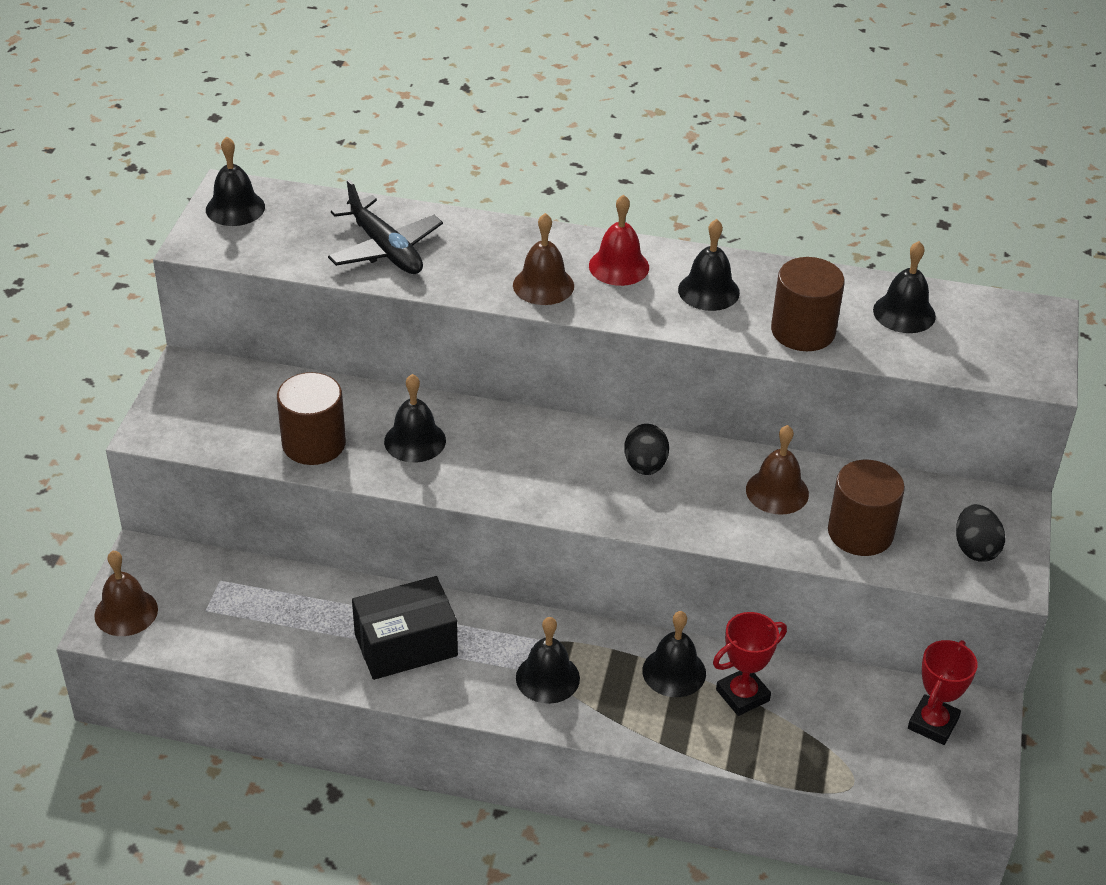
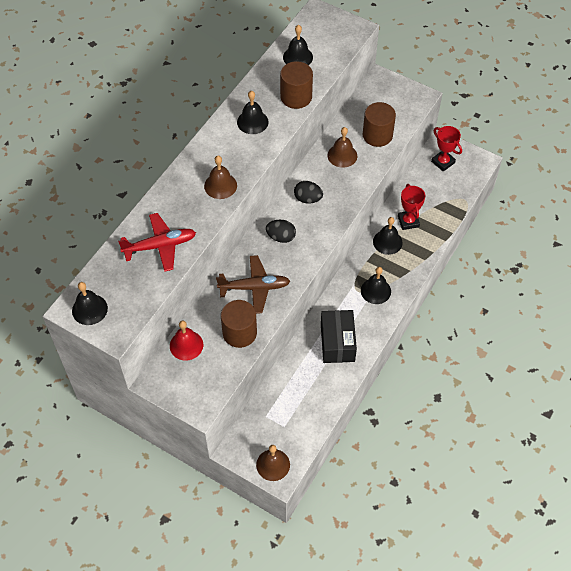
camera: 70 degrees left, 15 degrees up
black plane [328,179,443,274] -> red plane [118,213,196,272]
black bell [384,374,446,463] -> brown plane [216,255,290,314]
red bell [589,194,649,286] -> red bell moved to [170,321,203,361]
black egg [956,504,1005,562] -> black egg moved to [266,220,296,243]

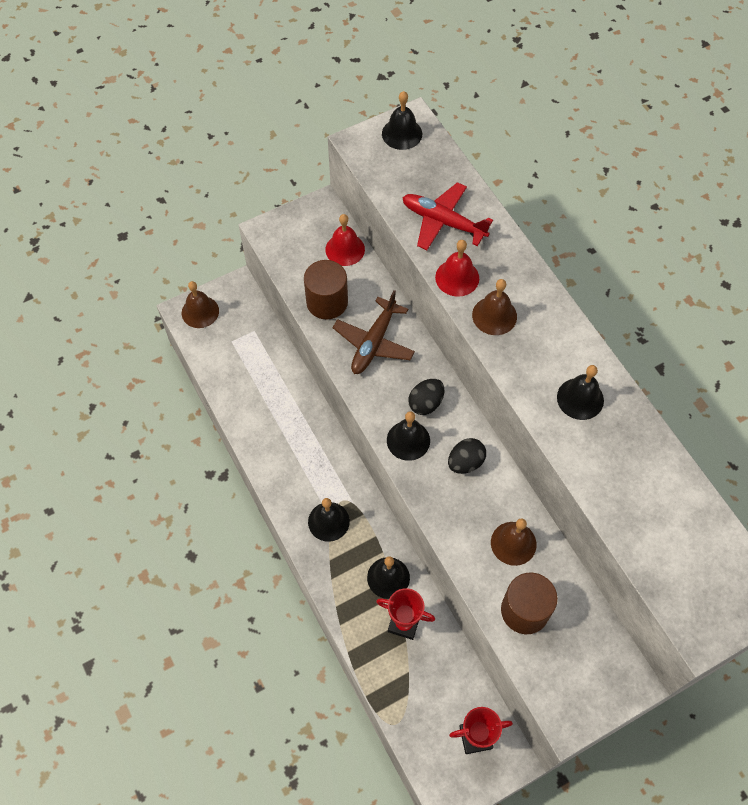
camera: 120 degrees right, 5 degrees up
red plane [118,213,196,272] -> red plane turned 105 degrees clockwise [402,182,493,250]
brown cylinder [280,61,313,109] -> none
black bell [283,25,313,65] -> black bell moved to [387,411,430,461]
black box [321,310,357,363] -> none
none -> red bell [435,240,479,297]

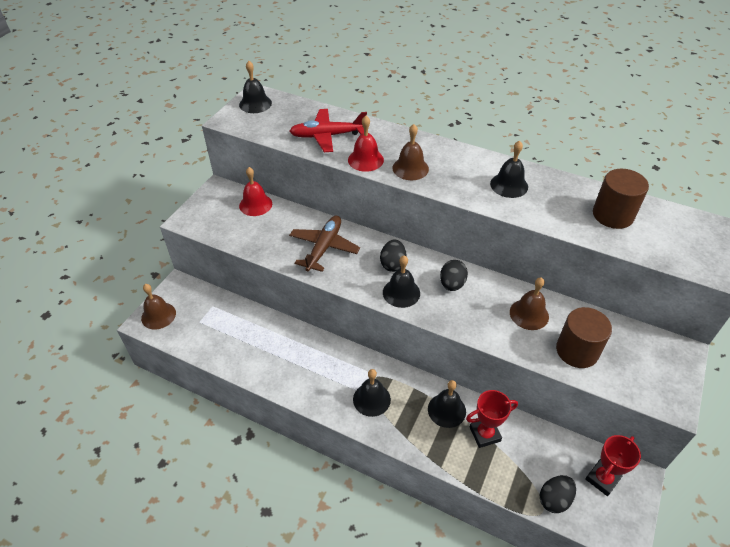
camera: 35 degrees left, 15 degrees down
brown cylinder [304,260,348,320] -> brown cylinder moved to [593,169,649,229]
brown plane [333,290,415,374] -> brown plane turned 150 degrees counterclockwise [289,216,360,272]
none -> black egg [539,475,576,513]

